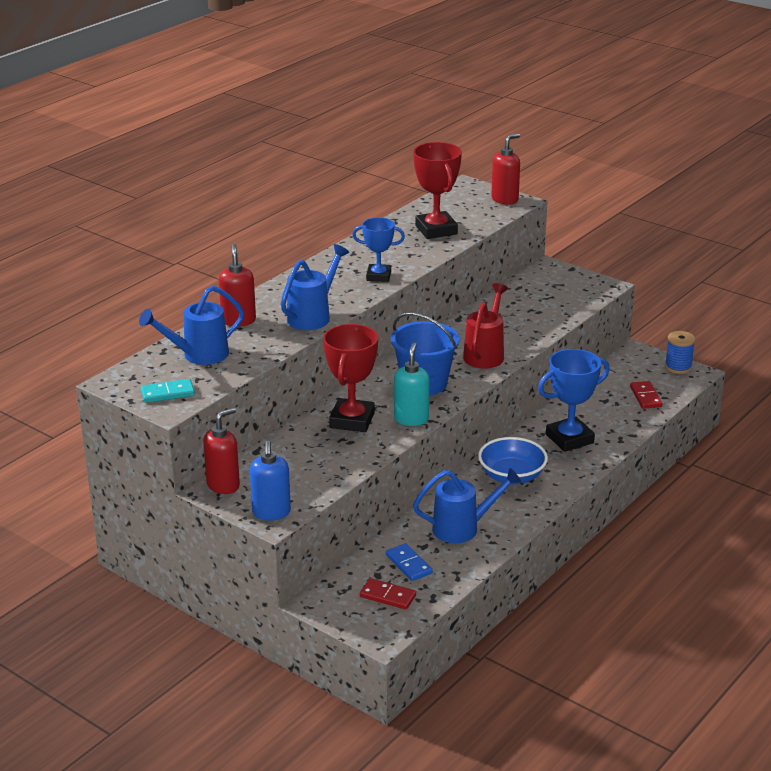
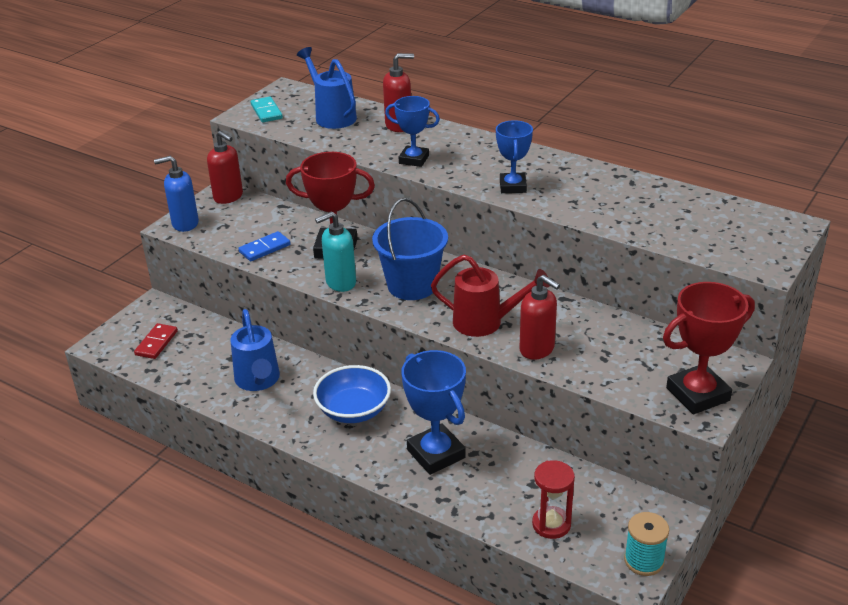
camera: 85 degrees right, 5 degrees up
blue watering can [281,244,349,330] -> blue trophy [385,96,440,167]
blue domino [386,543,433,581] -> blue domino moved to [238,231,291,261]
turquoise soap dispenser [394,342,429,426] -> turquoise soap dispenser turned 150 degrees clockwise [315,211,356,292]
red trophy [413,142,462,239] -> red trophy moved to [663,282,755,414]
red soap dispenser [491,133,520,205] -> red soap dispenser moved to [520,275,560,360]
red domino [630,381,663,409] -> red hourglass [532,460,575,539]
blue spool [665,331,695,374] -> turquoise spool [624,512,669,576]

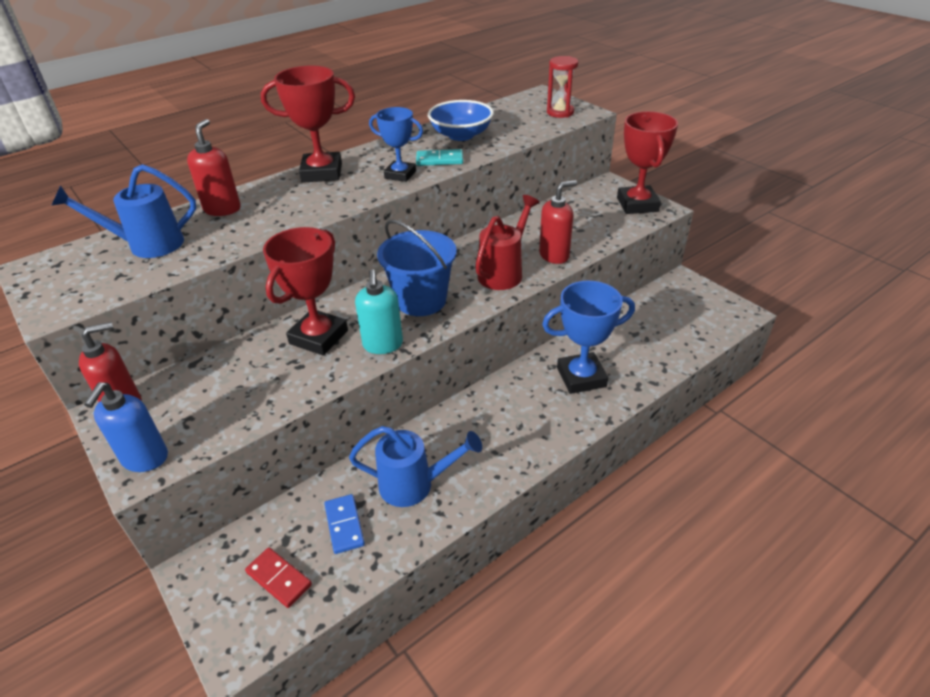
camera: 70 degrees left, 5 degrees up
blue domino [238,231,291,261] -> blue domino moved to [324,494,365,554]
turquoise domino [251,97,283,123] -> turquoise domino moved to [416,149,463,166]
blue bowl [313,365,391,423] -> blue bowl moved to [428,100,494,141]
blue trophy [385,96,440,167] -> none
red hourglass [532,460,575,539] -> red hourglass moved to [547,56,578,118]
turquoise spool [624,512,669,576] -> none
none -> red trophy [261,65,355,183]

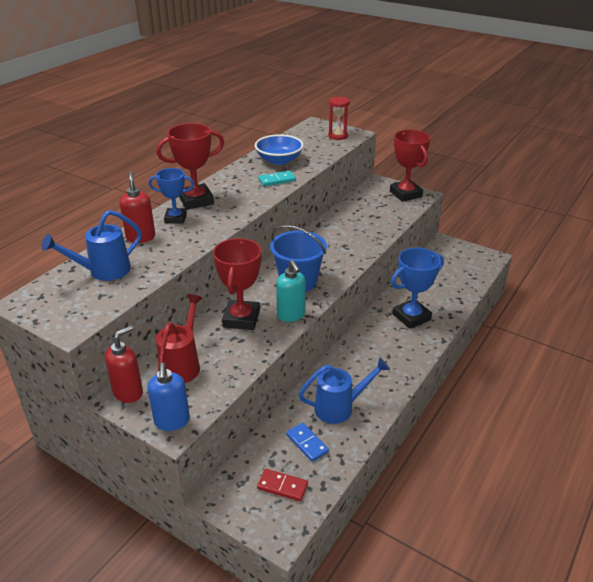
camera: 20 degrees left, 5 degrees down
blue trophy [369,107,423,182] -> blue trophy moved to [149,168,194,224]
red watering can [475,195,539,290] -> red watering can moved to [156,294,203,383]
red soap dispenser [539,180,577,264] -> none

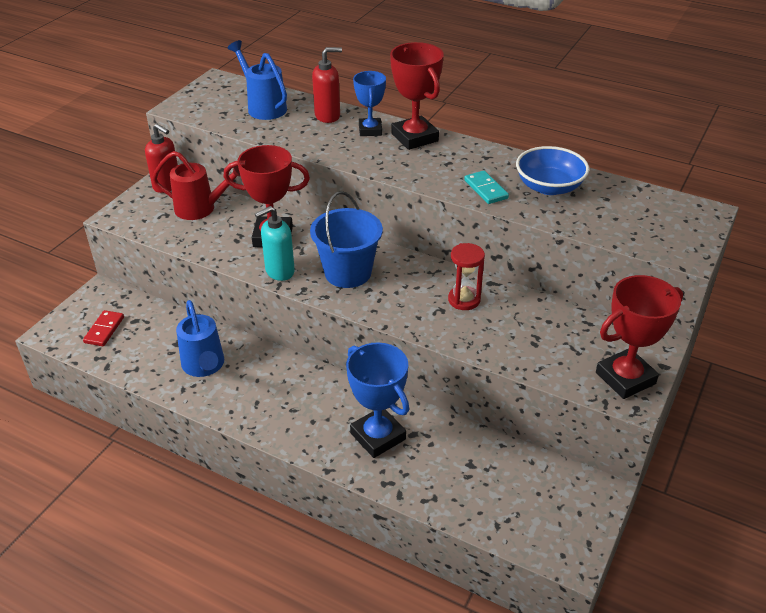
camera: 85 degrees right, 5 degrees up
blue soap dispenser [147,363,190,431] -> none
blue domino [286,423,329,462] -> none
red hourglass [328,96,350,140] -> red hourglass moved to [448,243,485,310]

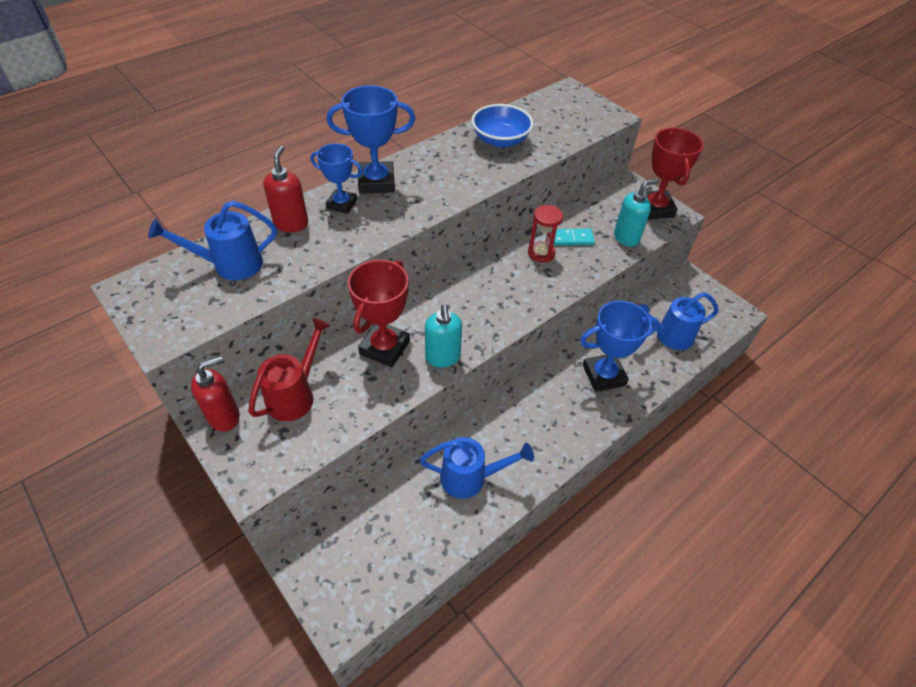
camera: 70 degrees left, 10 degrees up
red domino [83,310,124,346] -> none
blue bucket [310,191,383,288] -> none
red trophy [390,42,444,150] -> blue trophy [327,85,415,194]
turquoise domino [464,171,509,204] -> turquoise domino moved to [551,229,595,246]
none -> turquoise soap dispenser [614,179,659,247]
none -> blue watering can [639,292,719,350]

